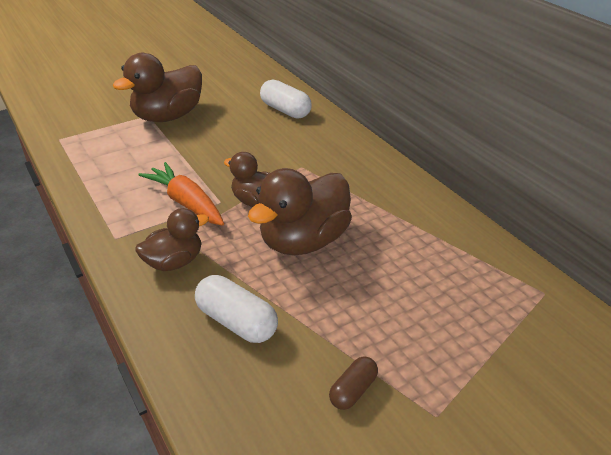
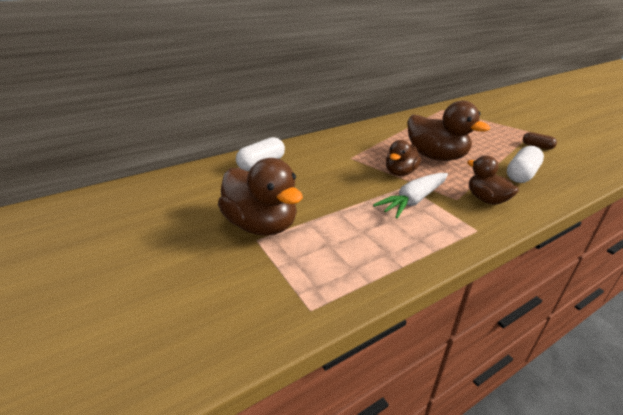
camera: 90 degrees left, 5 degrees down
orange carrot [138,162,224,226] -> white carrot [373,173,448,218]

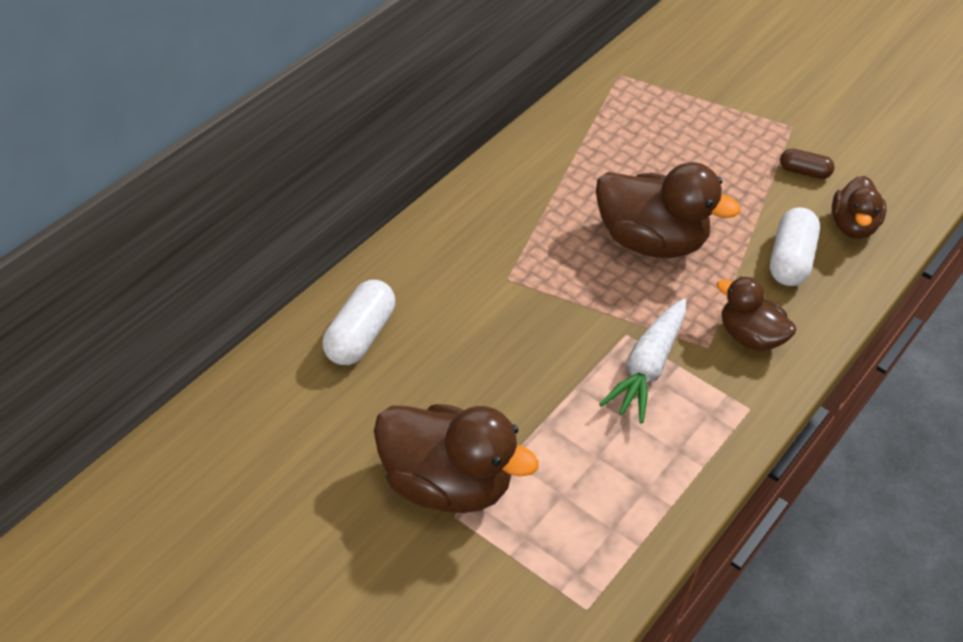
camera: 25 degrees left, 15 degrees up
brown duck [386,140,421,176] -> brown duck moved to [832,176,887,239]

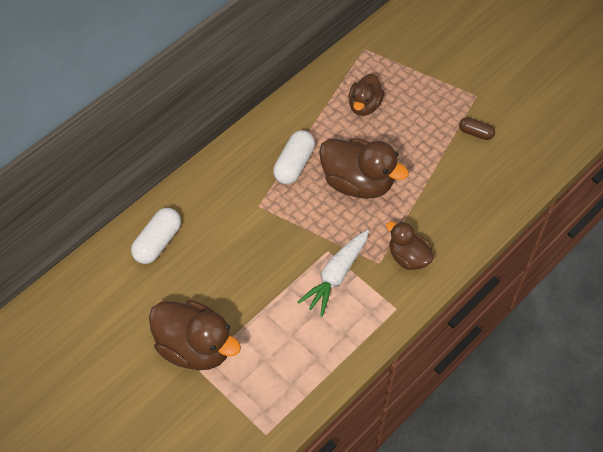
camera: 10 degrees right, 10 degrees up
white capsule [770,207,820,286] -> white capsule moved to [273,130,315,184]
brown duck [832,176,887,239] -> brown duck moved to [348,74,384,116]

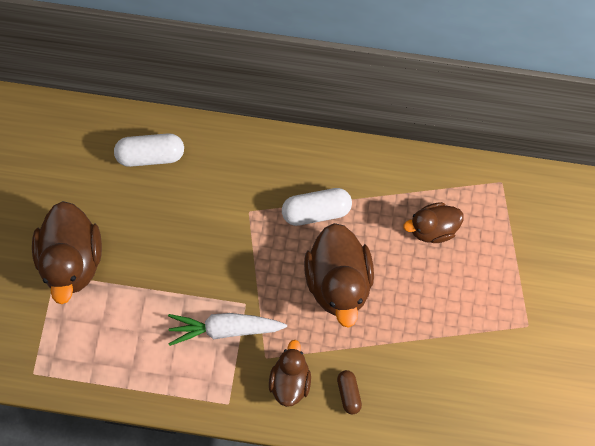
camera: 55 degrees right, 15 degrees up
brown capsule [459,117,495,140] -> brown capsule moved to [337,370,362,414]

